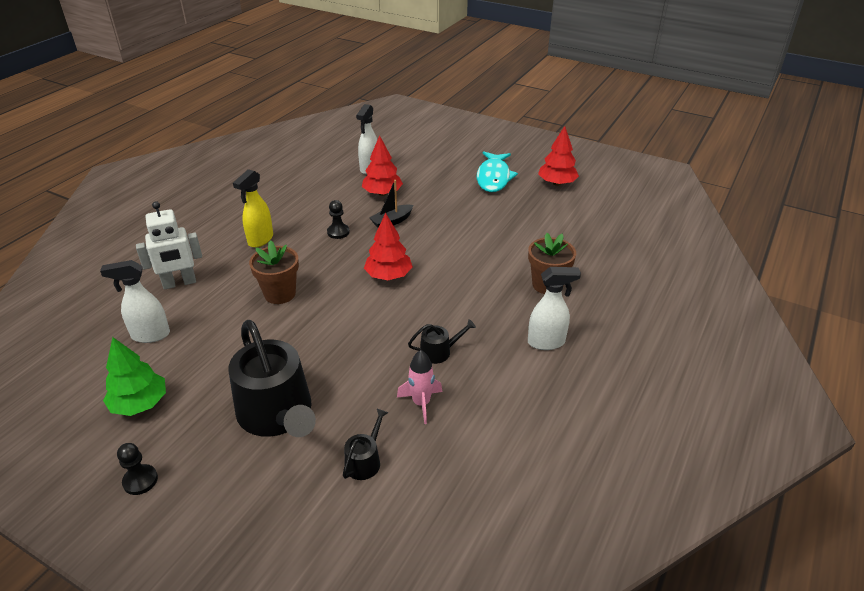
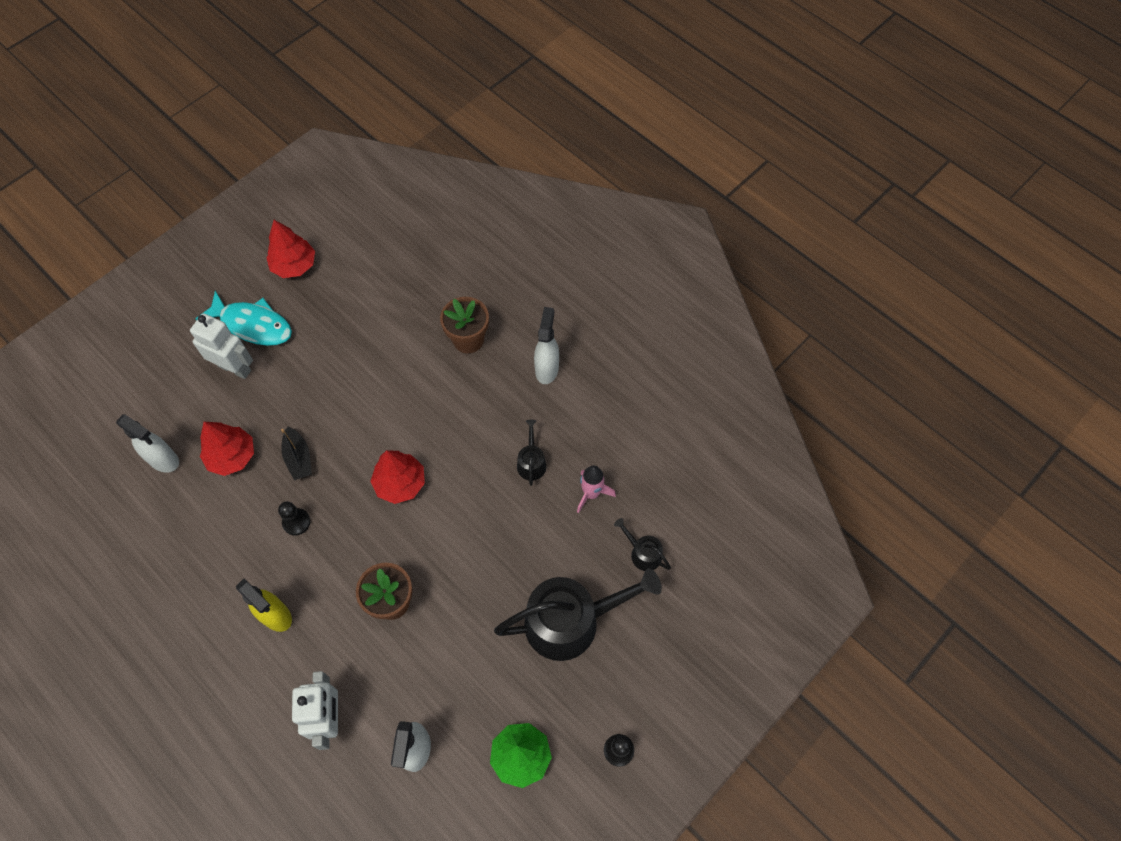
camera: 75 degrees left, 25 degrees up
none -> white robot [190,313,253,379]

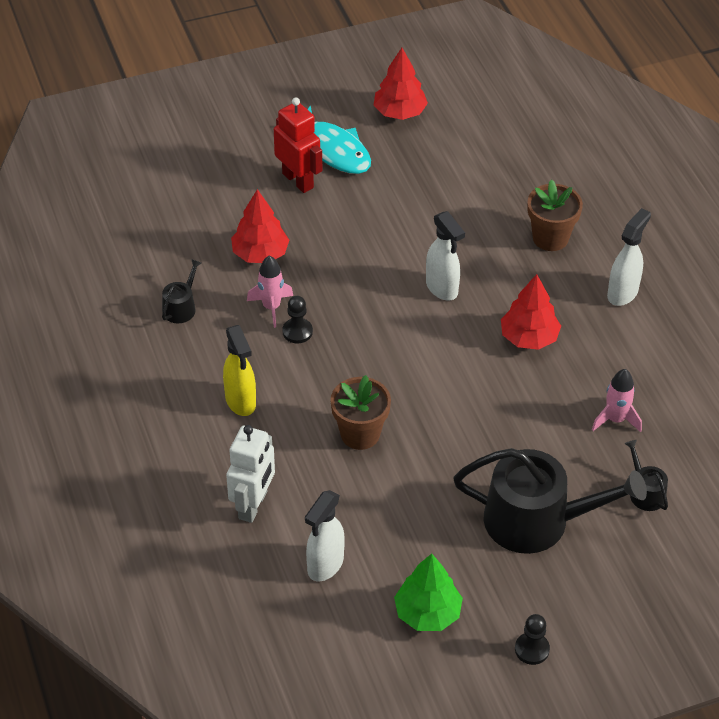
camera: 25 degrees right, 15 degrees down
white spray bottle [116,414,179,473] -> white spray bottle moved to [426,211,465,301]
white robot [190,313,253,379] -> red robot [274,98,322,193]
black boat [281,427,312,481] -> none
red tree [370,450,425,504] -> red tree moved to [501,274,561,350]
black watering can [517,420,546,486] -> black watering can moved to [162,259,202,323]
none -> pink rocket [247,255,293,328]

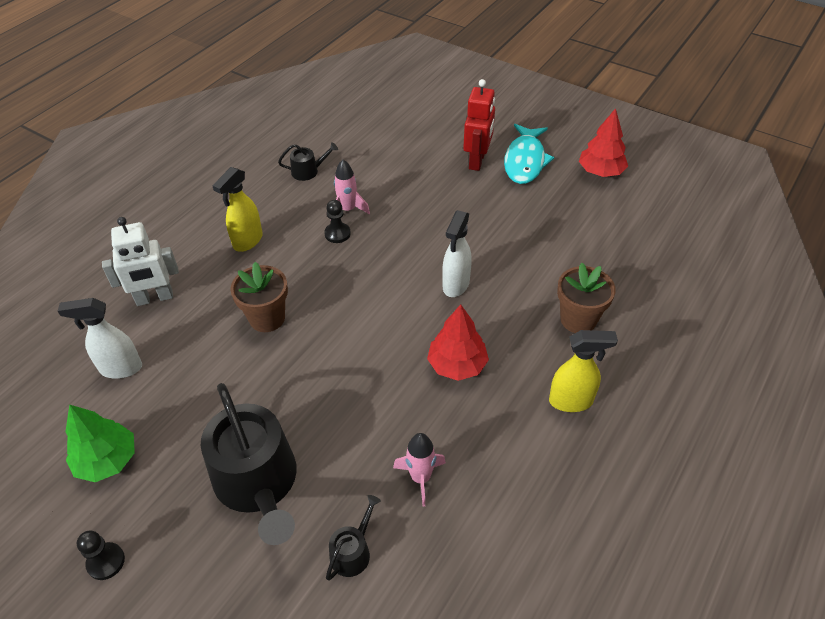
camera: 55 degrees right, 0 degrees up
red tree [231,189,289,263] -> none
white spray bottle [607,208,651,306] -> yellow spray bottle [549,330,618,412]

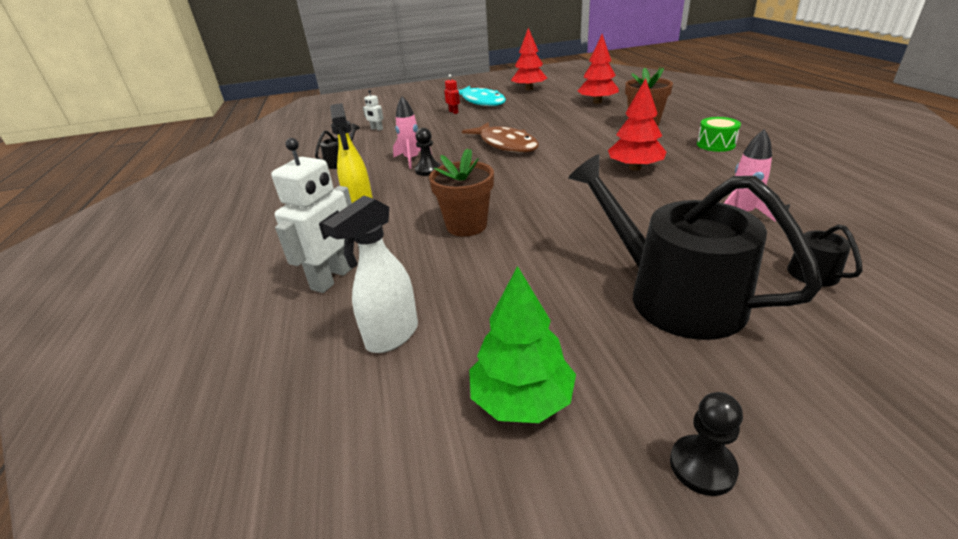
camera: 45 degrees left, 15 degrees down
black watering can [201,383,297,545] -> black watering can turned 150 degrees counterclockwise [568,154,822,340]
white spray bottle [442,210,472,297] -> none
red robot [463,79,495,171] -> red robot [444,74,460,114], size x0.47
yellow spray bottle [549,330,618,412] -> green drum [697,117,741,152]
none -> white robot [363,90,384,131]
none -> brown fish [462,122,539,153]
none -> red tree [578,34,619,104]

